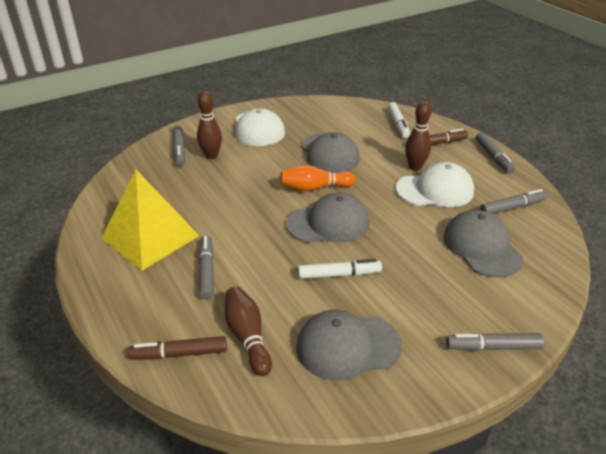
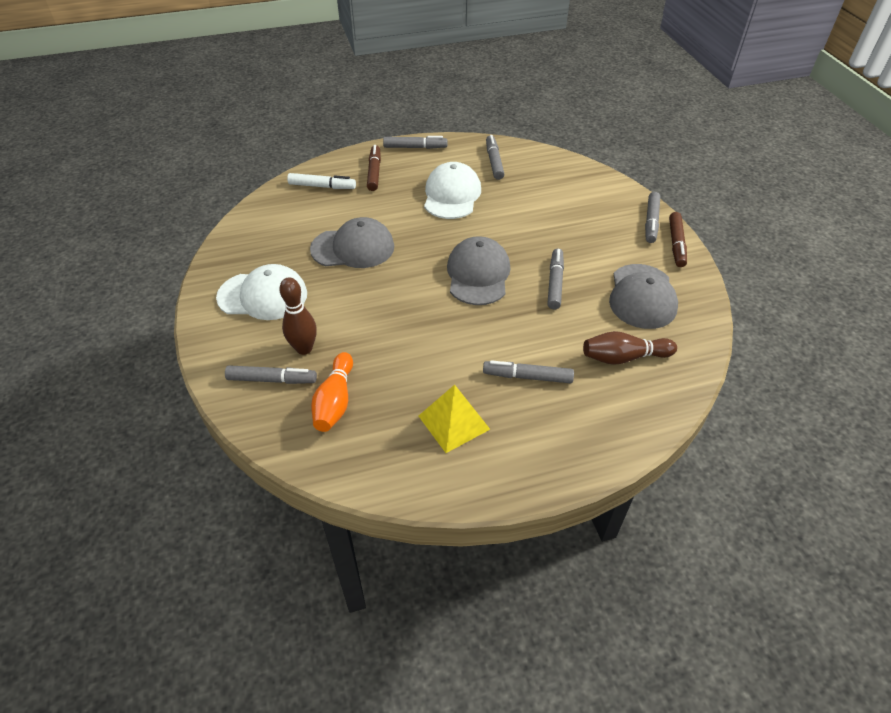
camera: 75 degrees left, 10 degrees up
yellow pyramid [101,169,199,271] -> yellow pyramid [419,385,490,453], size x0.62
brown marker [128,336,227,360] -> brown marker moved to [669,212,687,267]
orange bowling pin [280,165,356,191] -> orange bowling pin moved to [311,352,353,432]
white marker [298,259,382,279] -> grey marker [547,249,564,309]
brown bowling pin [405,101,431,171] -> none
grey cap [443,210,523,278] -> none

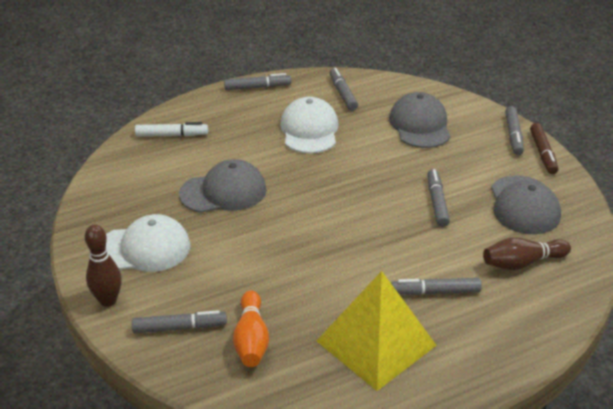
camera: 10 degrees left, 10 degrees down
brown bowling pin [279,277,317,355] -> brown bowling pin moved to [85,225,122,307]
brown marker [367,145,381,191] -> none
yellow pyramid [419,385,490,453] -> yellow pyramid [317,271,437,391], size x1.62
grey cap [447,236,510,305] -> grey cap moved to [389,92,451,148]

